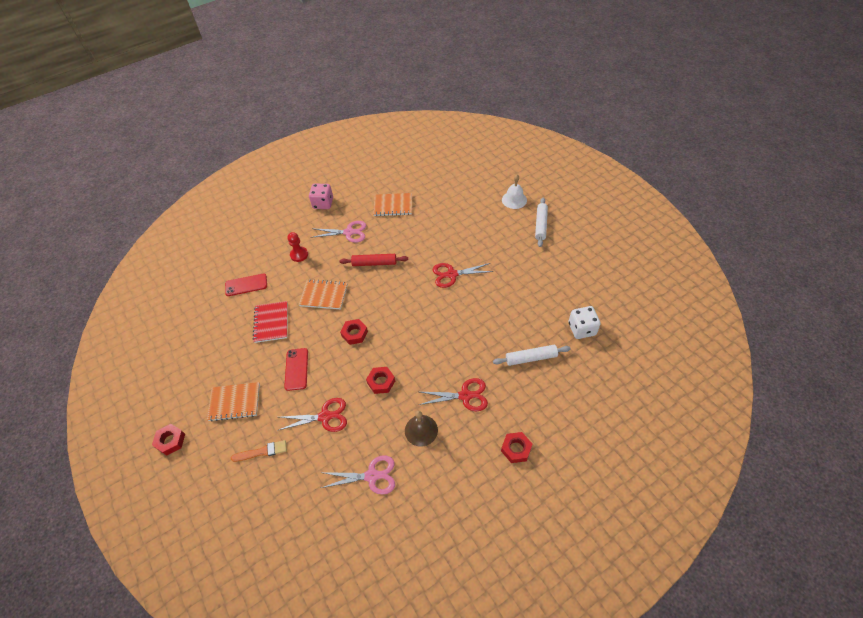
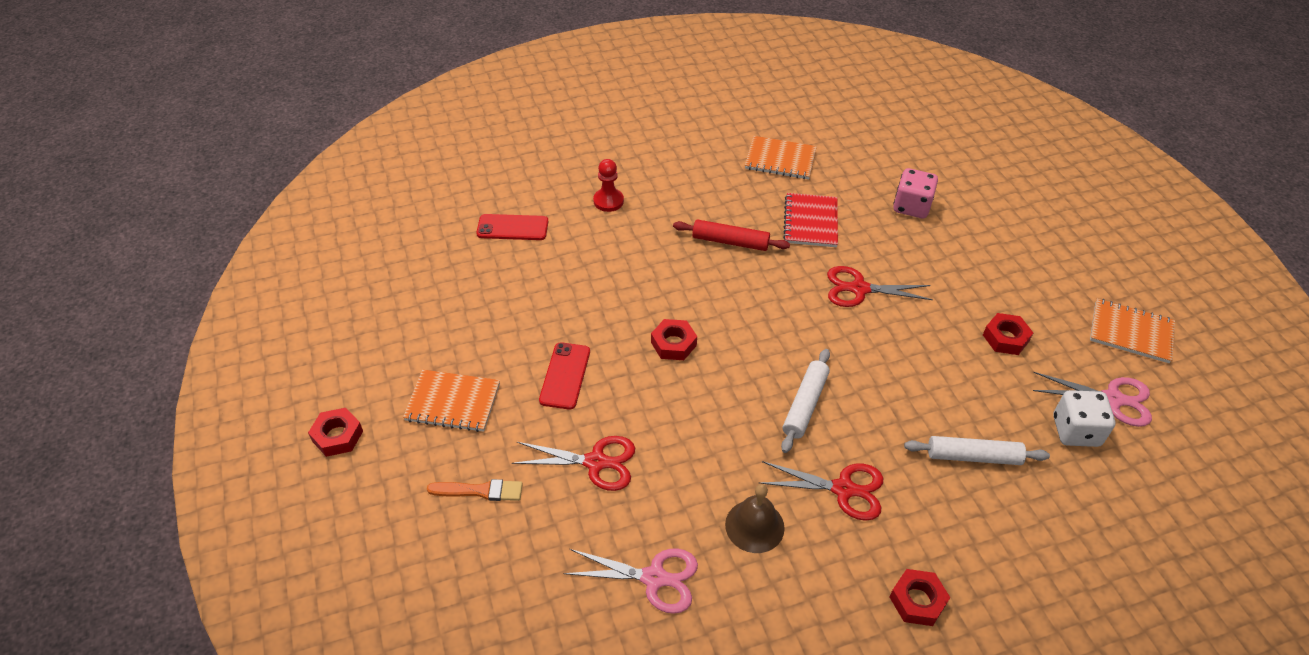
camera: 10 degrees right, 5 degrees down
red notebook [253,301,288,343] -> red notebook moved to [783,193,838,247]
orange notebook [299,279,348,309] -> orange notebook moved to [1090,299,1175,363]
pink dice [309,184,333,209] -> pink dice moved to [893,168,938,218]
pink scissors [311,221,366,243] -> pink scissors moved to [1033,372,1152,427]
red nut [366,367,395,394] -> red nut moved to [983,313,1033,355]
white bell [502,175,527,209] -> none
white rolling pin [535,198,548,247] -> white rolling pin moved to [781,349,830,453]

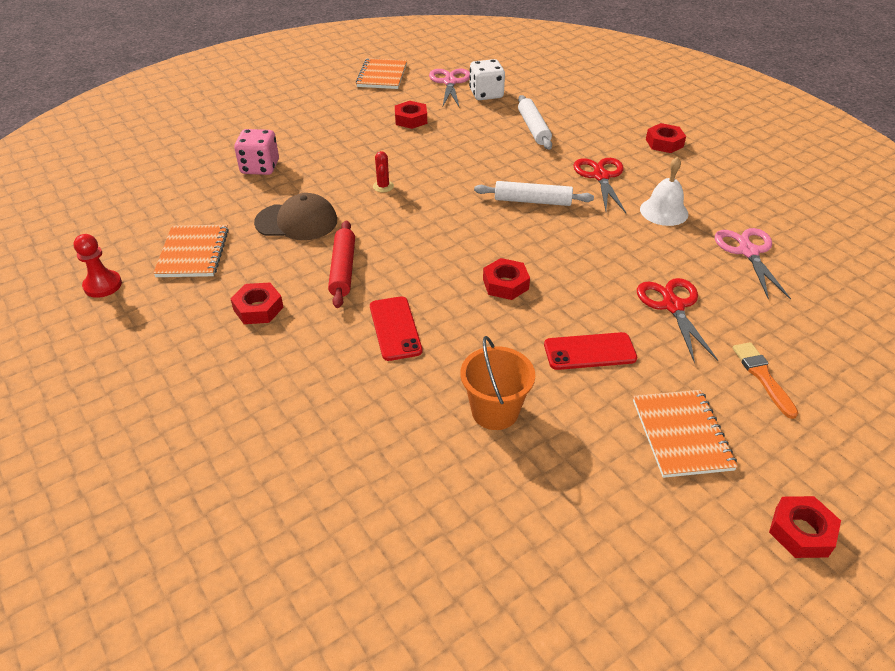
camera: 105 degrees left, 5 degrees down
red phone [476,214,548,240] -> red phone moved to [370,296,422,361]
red pawn [593,159,624,212] -> red pawn moved to [73,234,122,298]
brown bell [725,484,785,553] -> white bell [640,157,688,226]
red notebook [783,193,838,247] -> brown cap [254,193,337,240]
red scissors [827,266,933,307] -> red cactus [373,151,394,192]
none -> red nut [231,282,284,324]
none -> orange bucket [460,336,535,430]

